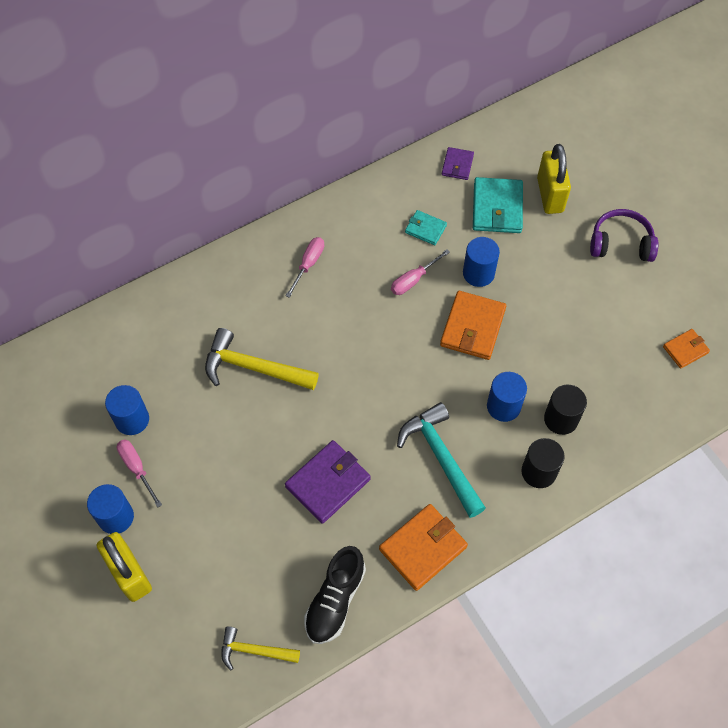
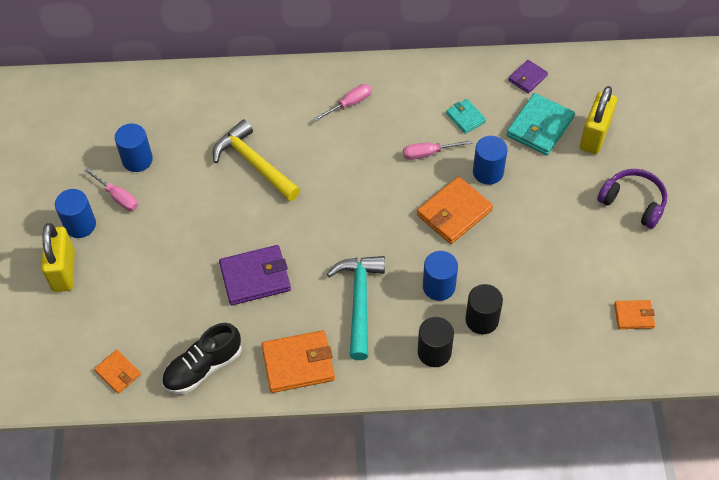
camera: 30 degrees right, 5 degrees down
pink screwdriver [117,440,162,508] -> pink screwdriver turned 135 degrees clockwise [84,168,138,211]
yellow hammer [221,626,300,671] -> orange wallet [94,350,141,394]

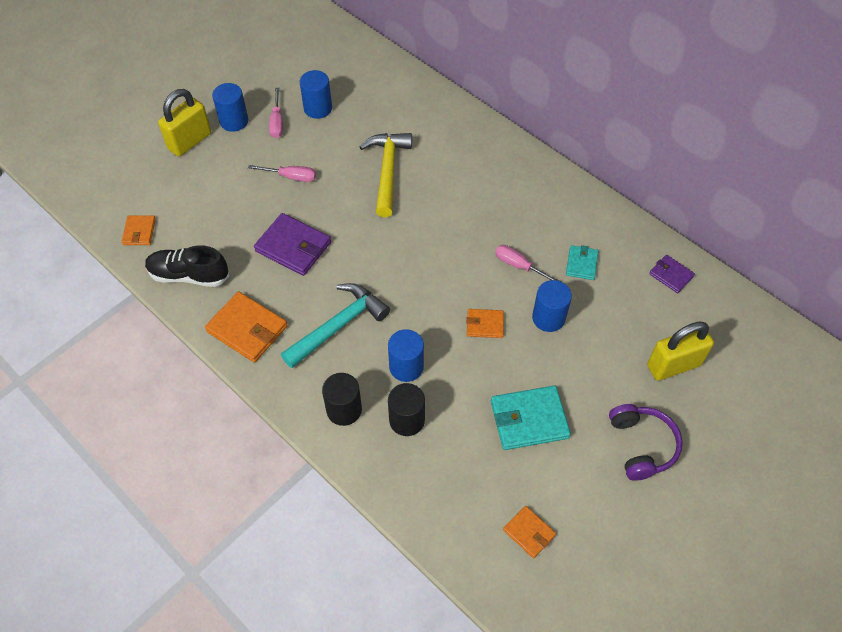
camera: 45 degrees right, 0 degrees up
pink screwdriver [313,84,372,122] -> pink screwdriver moved to [248,165,316,182]
orange wallet [417,177,493,244] -> orange wallet [466,309,504,338], size x0.57
turquoise wallet [506,93,575,155] -> turquoise wallet moved to [491,386,571,450]
purple wallet [508,60,548,93] -> purple wallet turned 45 degrees clockwise [649,255,695,293]

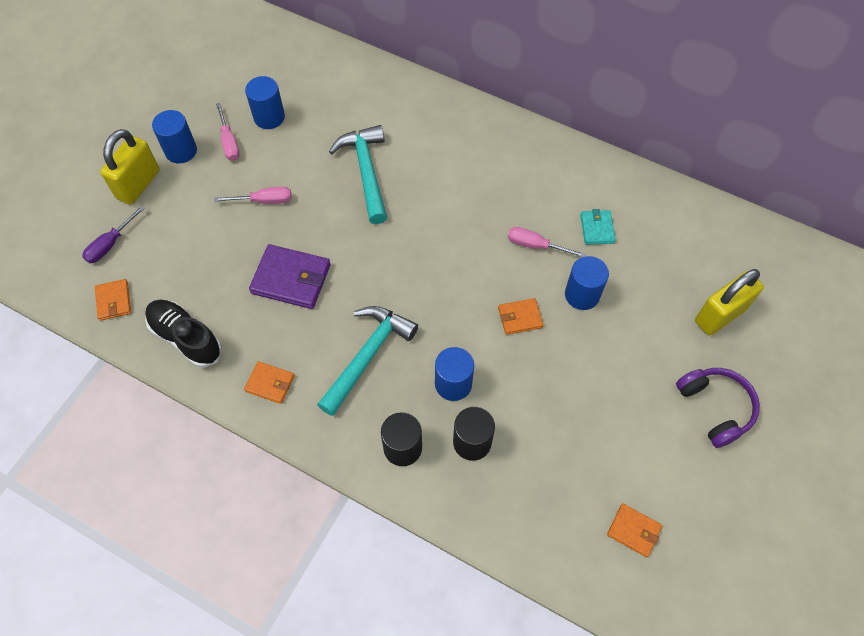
camera: 15 degrees left, 5 degrees up
black shoe [145,245,229,287] -> black shoe turned 45 degrees clockwise [145,300,222,368]
orange wallet [205,292,288,362] -> orange wallet [244,361,295,404], size x0.57
yellow hammer [360,133,412,217] -> turquoise hammer [329,125,387,224]
turquoise wallet [491,386,571,450] -> none
purple wallet [649,255,695,293] -> none
none -> purple screwdriver [82,205,145,263]

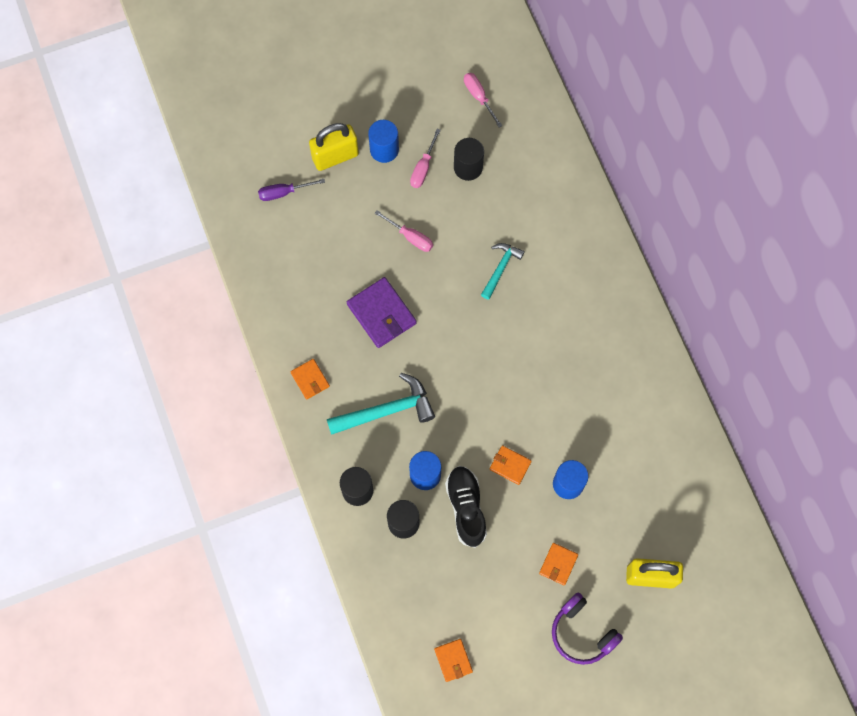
camera: 40 degrees right, 10 degrees up
orange wallet [95,279,131,321] -> orange wallet moved to [539,543,578,586]
black shoe [145,300,222,368] -> black shoe moved to [445,466,487,548]
blue cylinder [245,76,285,129] -> black cylinder [454,138,484,181]
turquoise hammer [329,125,387,224] -> turquoise hammer [481,243,525,300], size x0.61
pink screwdriver [508,227,585,257] -> pink screwdriver moved to [464,73,503,128]
turquoise wallet [580,209,616,245] -> none
purple headphones [676,368,760,448] -> purple headphones turned 120 degrees clockwise [552,593,623,665]

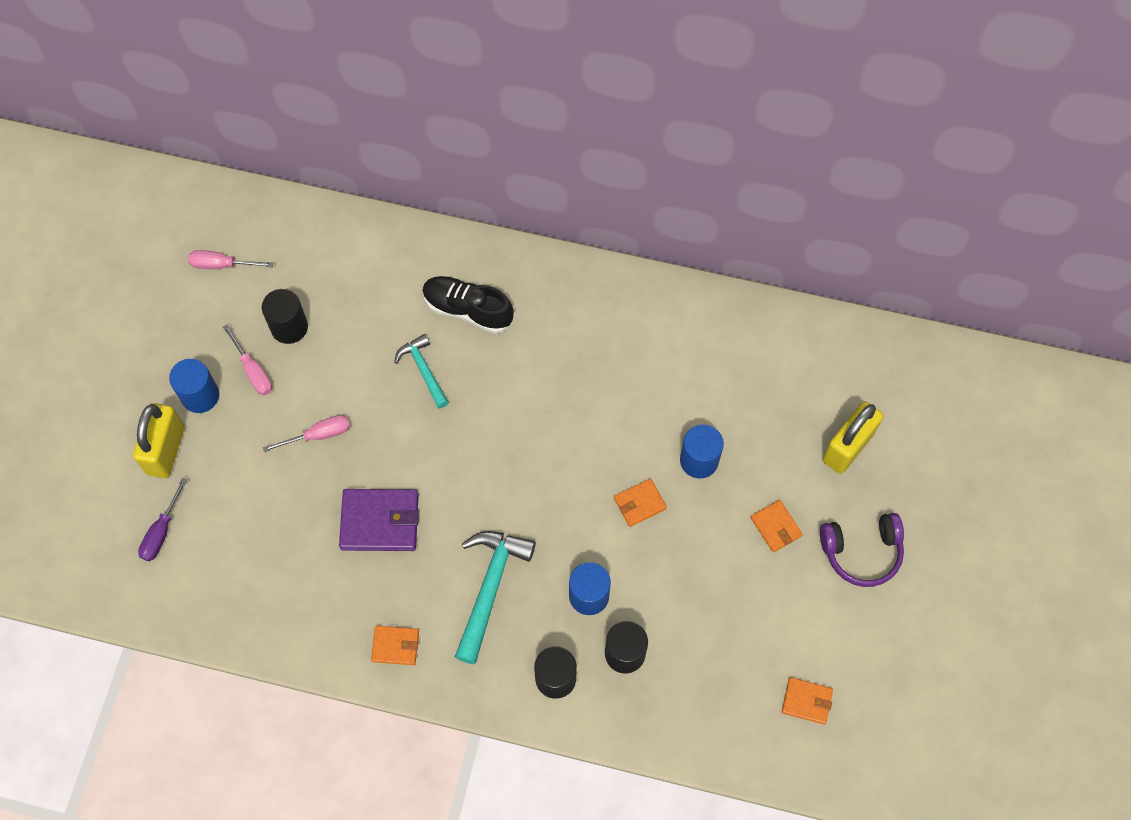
camera: 55 degrees left, 5 degrees down
black shoe [445,466,487,548] -> black shoe moved to [422,276,514,334]

